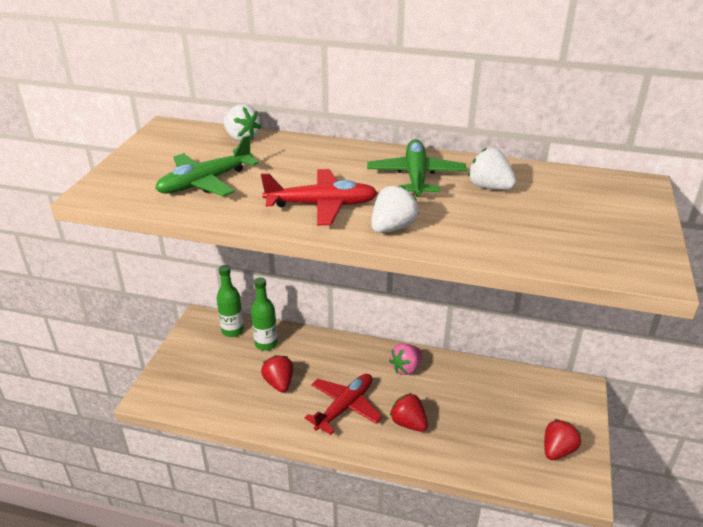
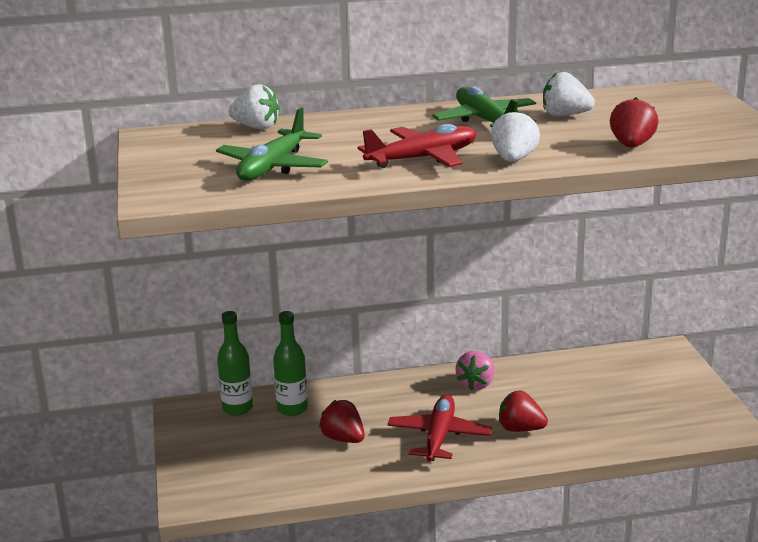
camera: 25 degrees left, 10 degrees down
red strawberry [544,419,581,460] -> red strawberry moved to [610,97,658,147]

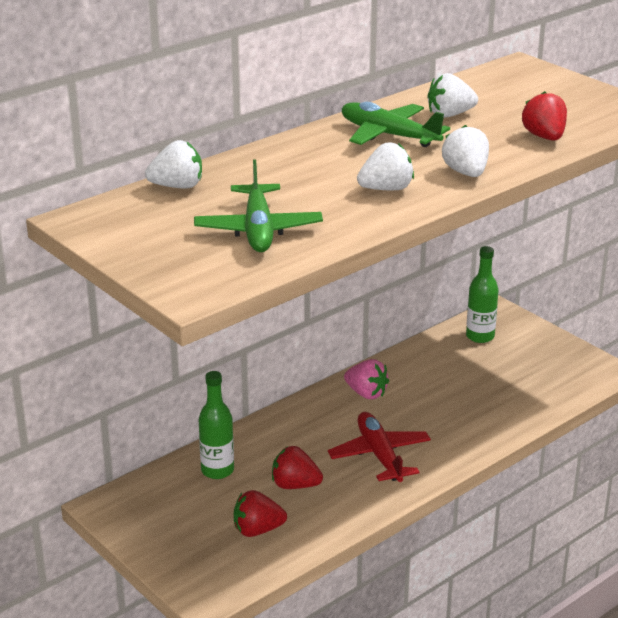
camera: 30 degrees left, 5 degrees up
green bottle [217,311,253,416] -> green bottle moved to [466,246,499,343]
red plane [357,124,476,168] -> white strawberry [357,142,414,190]
pink strawberry [455,351,495,390] -> pink strawberry turned 45 degrees counterclockwise [344,359,389,399]
red strawberry [499,390,548,432] -> red strawberry moved to [234,490,287,537]

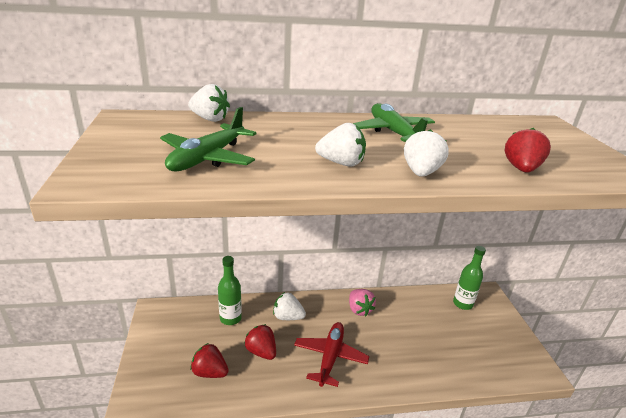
camera: 30 degrees right, 0 degrees up
white strawberry [427,73,478,118] -> white strawberry moved to [273,292,306,320]

